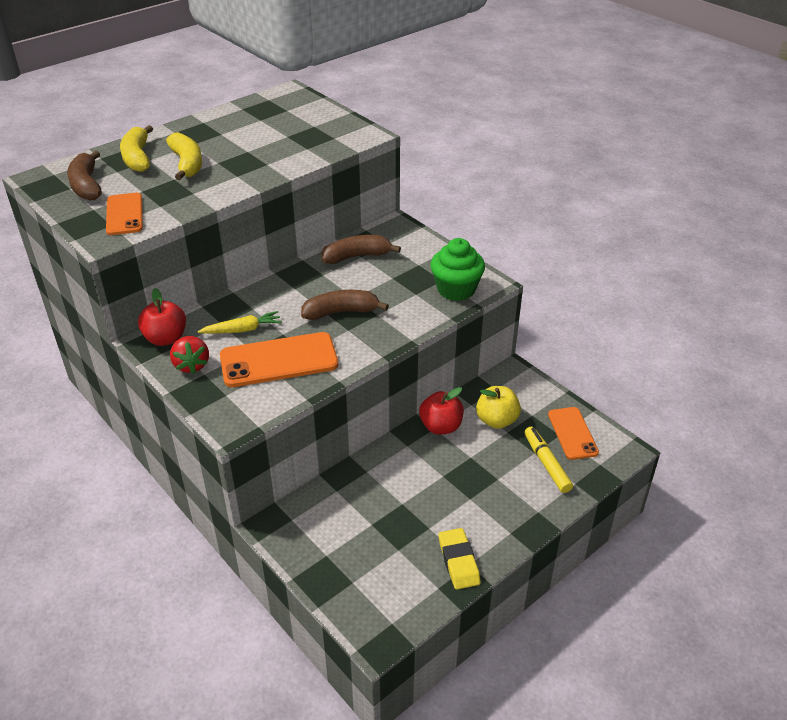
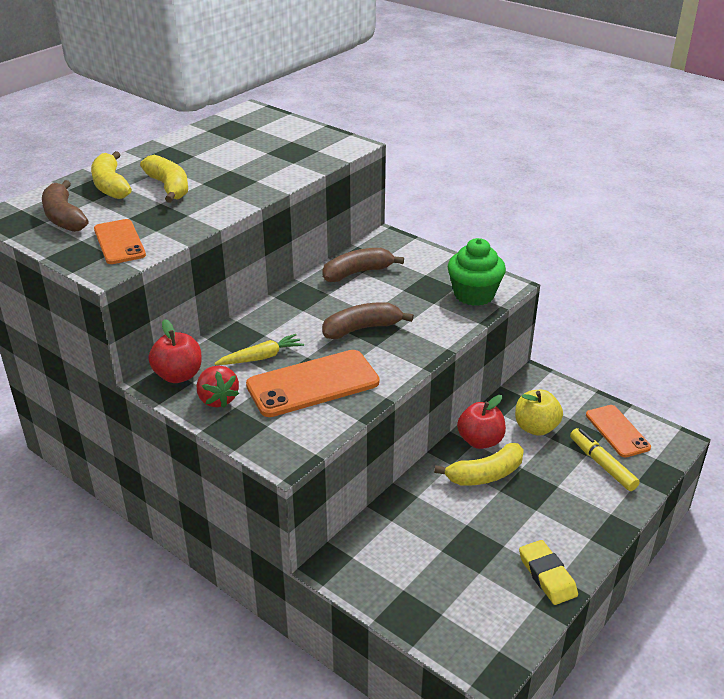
camera: 10 degrees left, 5 degrees down
none -> yellow banana [434,443,524,486]

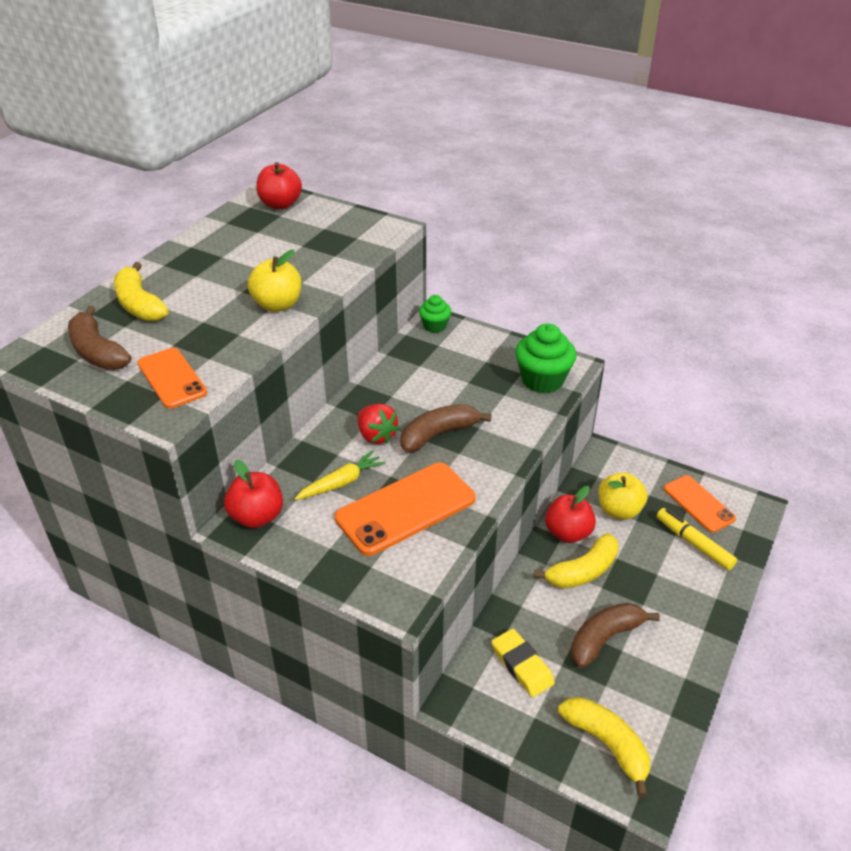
camera: 10 degrees left, 5 degrees up
yellow banana [140,155,188,203] -> yellow banana moved to [558,697,650,797]
red strawberry [197,366,239,408] -> red strawberry moved to [358,404,399,444]
brown banana [322,248,404,282] -> brown banana moved to [571,603,660,668]
yellow eraser [519,540,578,605] -> yellow eraser moved to [491,629,555,697]
none -> yellow apple [248,250,301,312]
none -> red apple [256,162,302,209]
none -> green cupcake [419,295,451,333]

